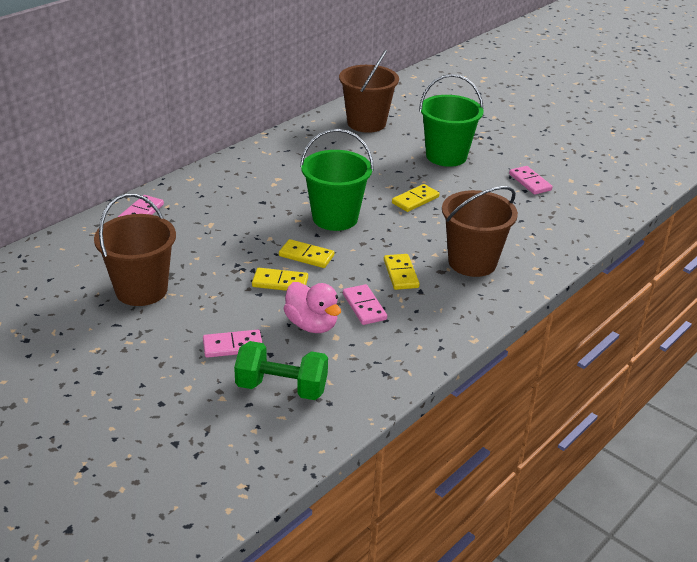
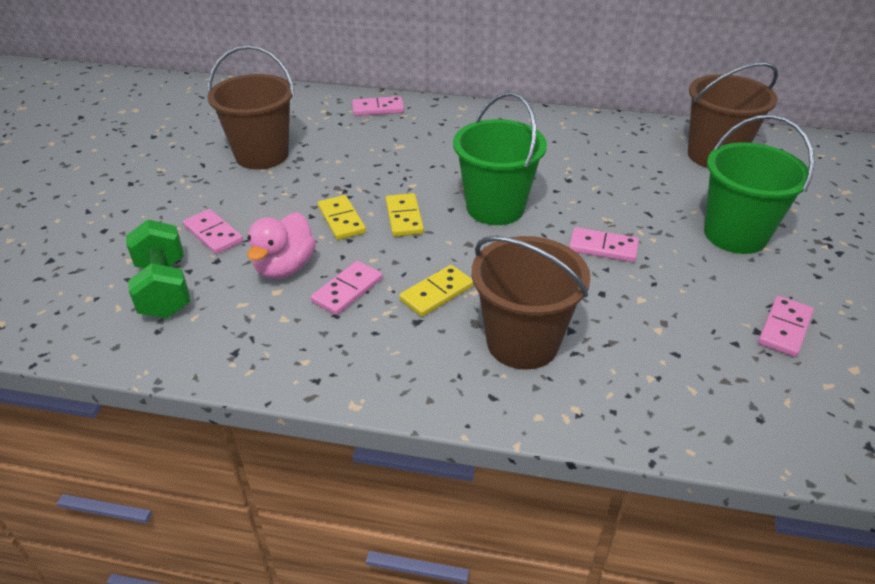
camera: 60 degrees right, 5 degrees up
yellow domino [392,184,440,212] -> pink domino [569,227,639,262]

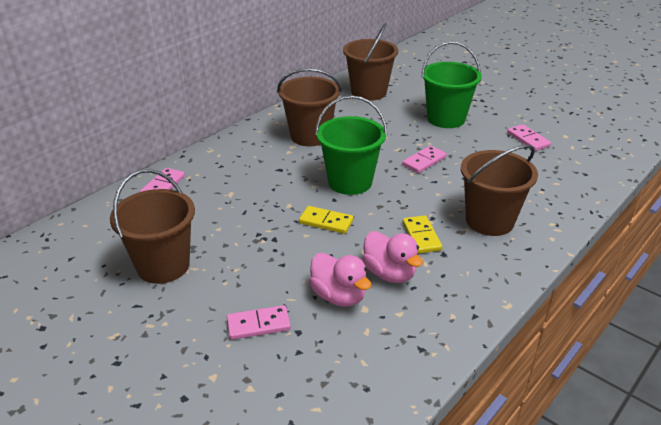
camera: 60 degrees left, 5 degrees down
green dumbbell [126,219,190,318] -> none
pink domino [311,261,382,315] -> pink duck [362,231,423,283]
yellow domino [318,195,366,240] -> none
none -> brown bucket [277,68,342,146]

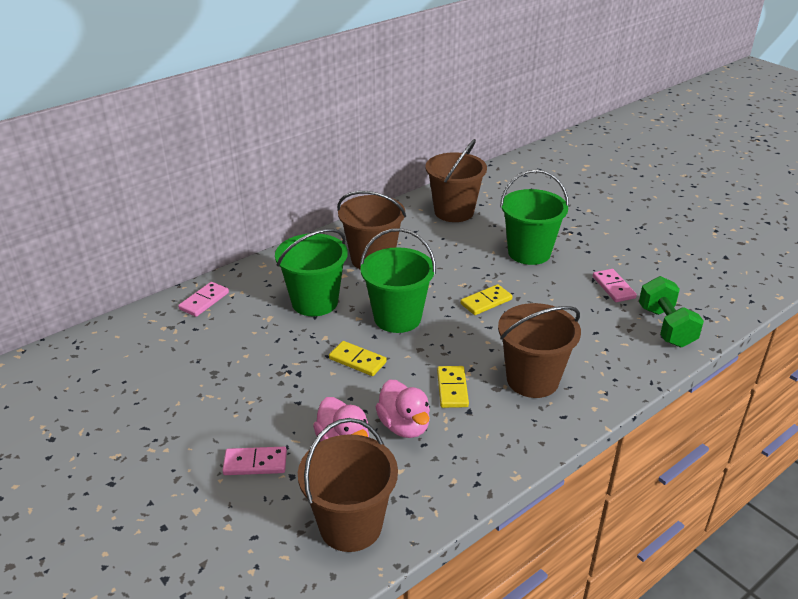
camera: 10 degrees right, 0 degrees up
brown bucket [110,169,195,284] -> brown bucket moved to [298,418,398,552]
pink domino [402,146,446,173] -> yellow domino [460,284,512,315]
none -> green bucket [275,229,348,316]
none -> green dumbbell [639,276,704,347]

